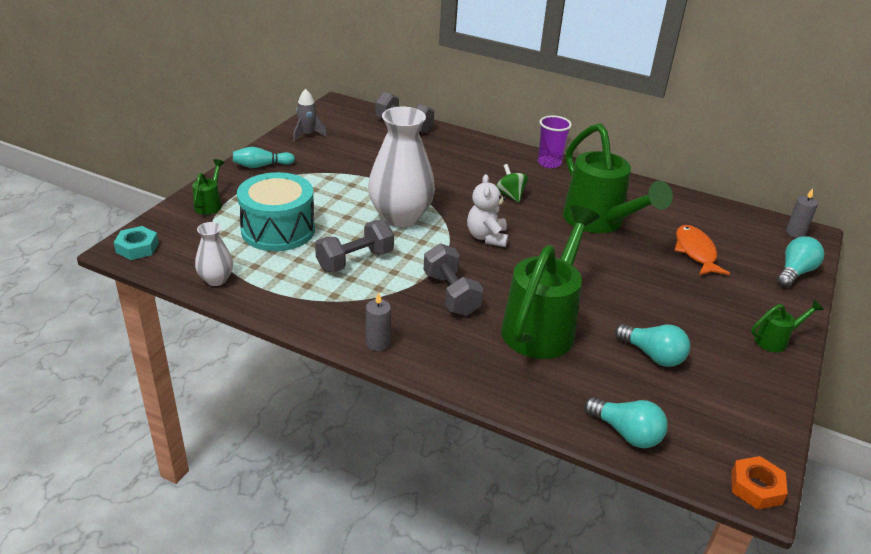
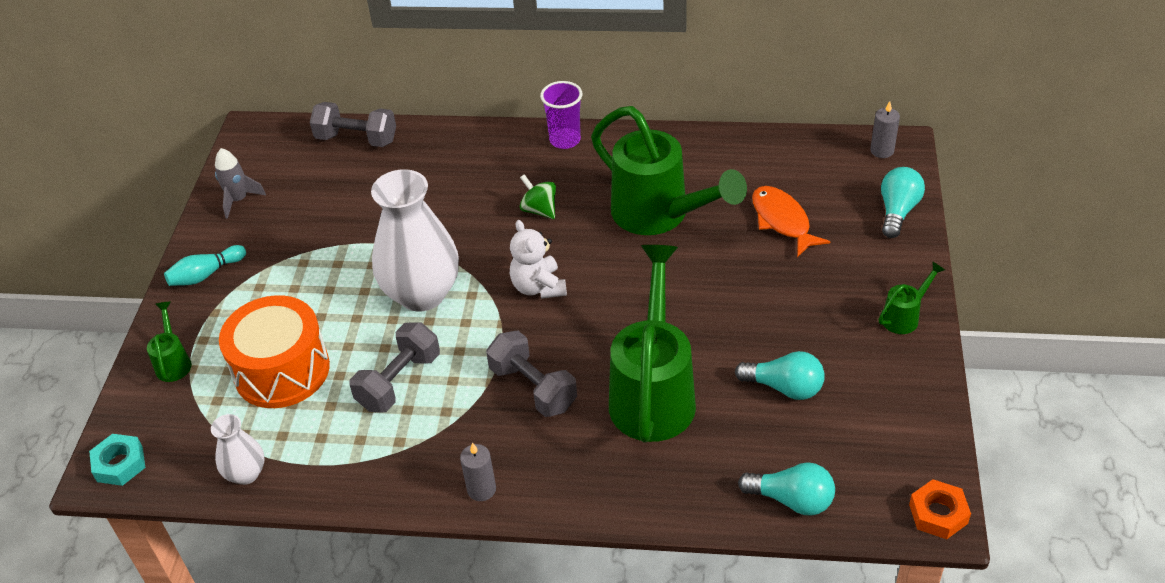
camera: 15 degrees left, 10 degrees up
turquoise drum [237,172,315,251] -> orange drum [219,295,330,408]

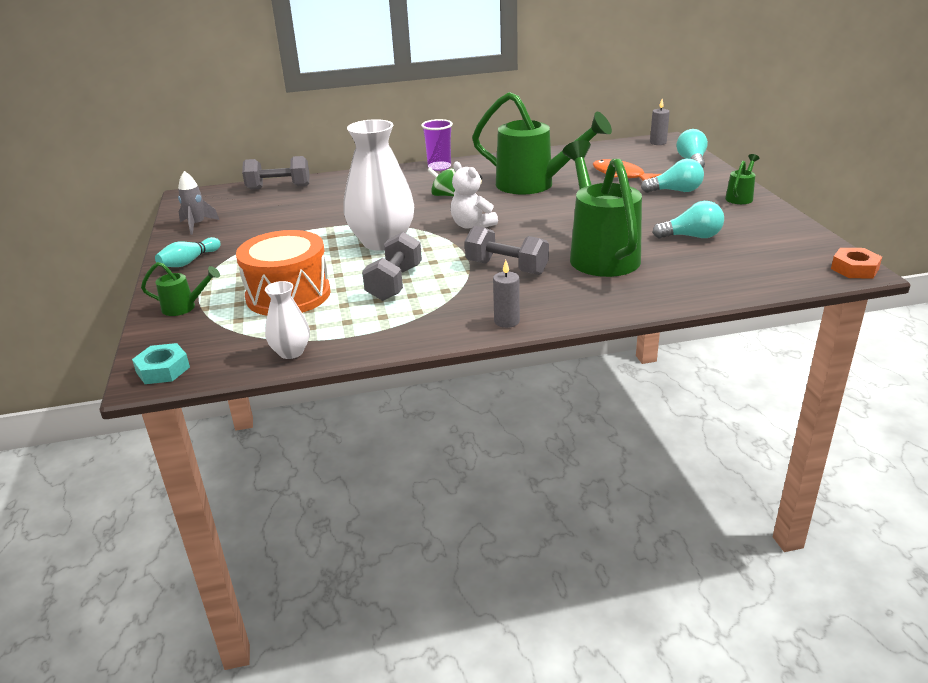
camera: 20 degrees left, 15 degrees down
green watering can [147,302,192,382] -> green watering can turned 120 degrees clockwise [141,262,220,316]
turquoise light bulb [738,462,835,516] -> turquoise light bulb moved to [641,159,704,193]

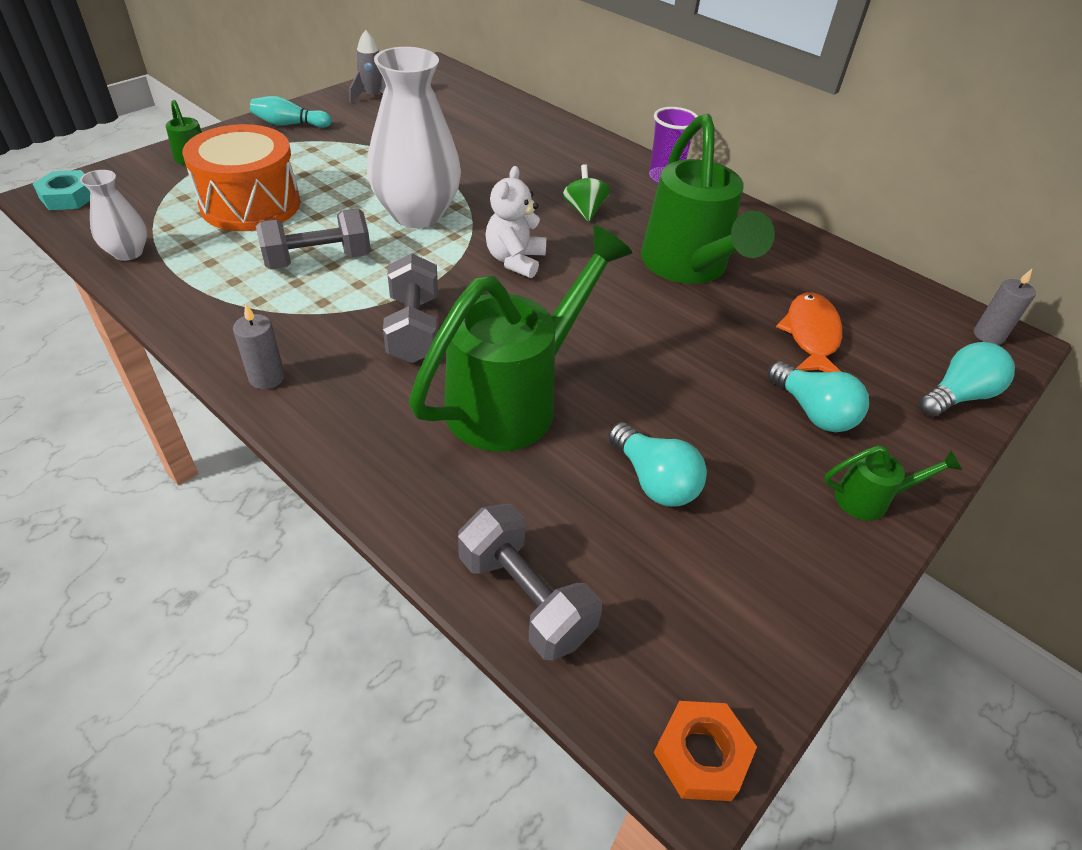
camera: 50 degrees right, 15 degrees up
grey dumbbell [242,156,309,190] -> grey dumbbell moved to [458,504,602,661]

